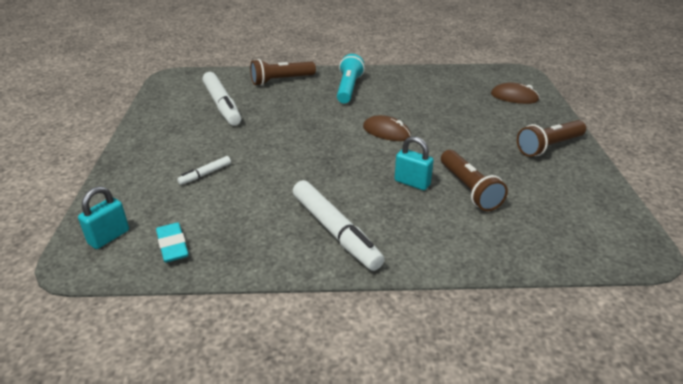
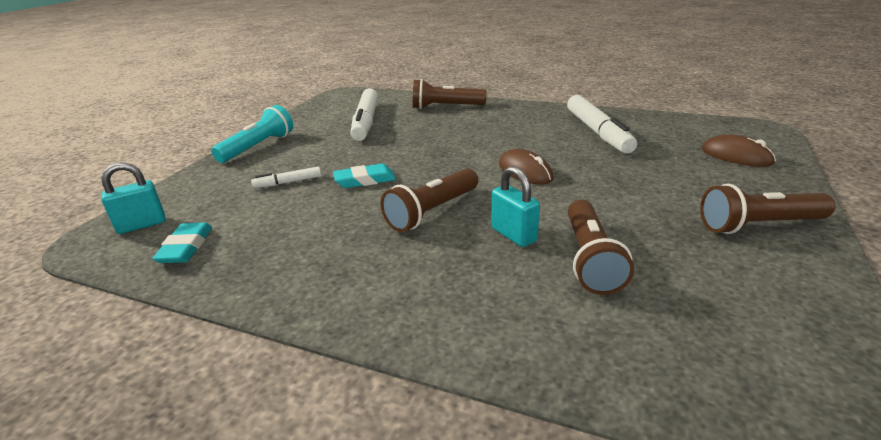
camera: 25 degrees right, 5 degrees down
white marker [293,180,384,271] -> white marker moved to [567,95,637,154]
turquoise flashlight [337,54,365,103] -> turquoise flashlight moved to [211,105,293,163]
none -> turquoise eraser [333,164,396,188]
none -> brown flashlight [381,169,478,232]

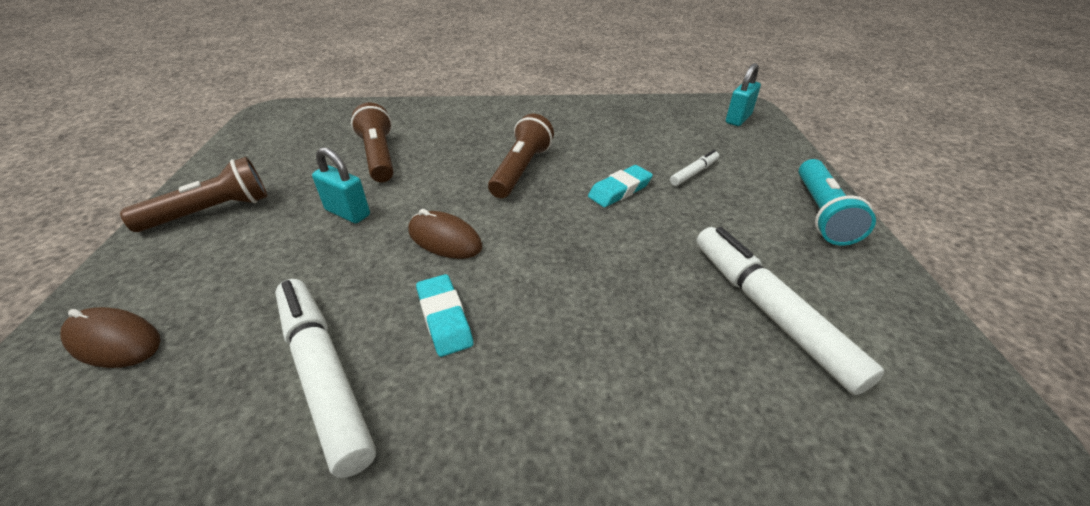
camera: 155 degrees right, 10 degrees up
turquoise eraser [152,222,212,263] -> turquoise eraser moved to [416,274,473,357]
brown flashlight [413,79,487,109] -> none
turquoise padlock [492,166,540,247] -> turquoise padlock moved to [312,147,370,223]

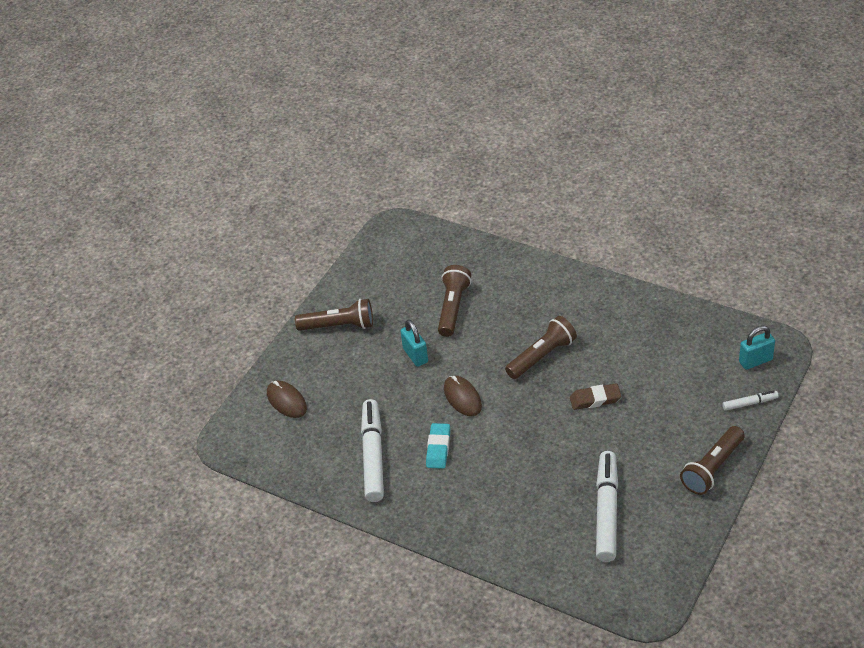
camera: 35 degrees right, 5 degrees up
turquoise eraser [588,165,653,207] -> brown eraser [570,383,621,410]
white marker [670,150,719,186] -> white marker moved to [722,391,779,411]
turquoise flashlight [799,159,876,245] -> brown flashlight [680,426,745,495]

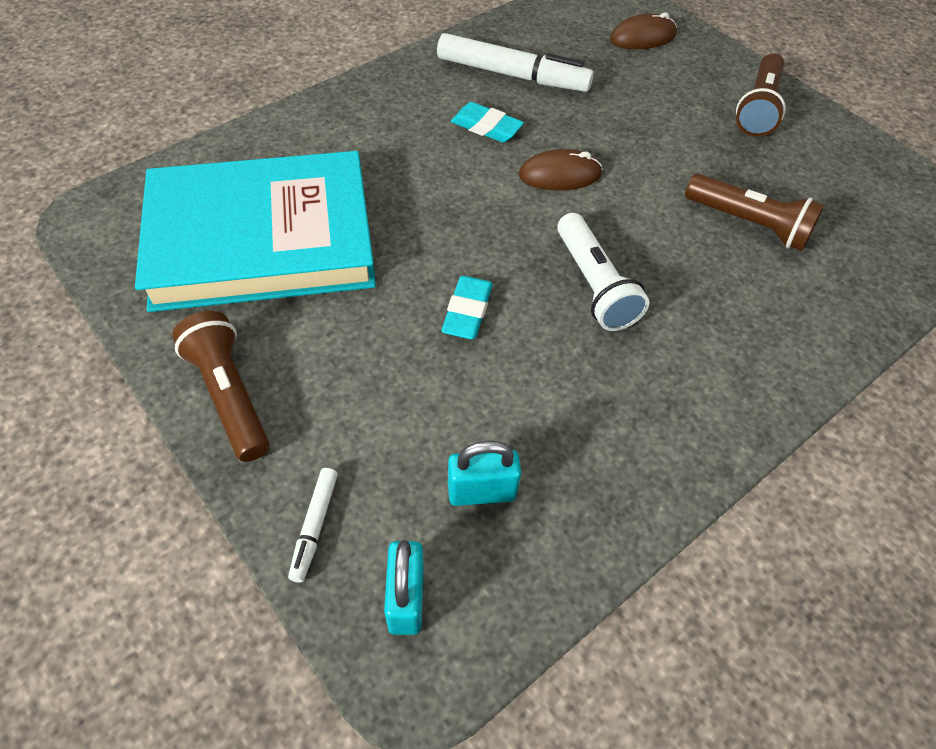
camera: 105 degrees right, 10 degrees up
turquoise padlock [400,319,428,367] -> turquoise padlock moved to [448,441,521,506]
brown flashlight [505,316,577,379] -> white flashlight [557,213,649,331]
brown eraser [570,383,621,410] -> turquoise eraser [441,276,493,339]
white marker [596,451,618,562] -> turquoise book [135,151,376,312]

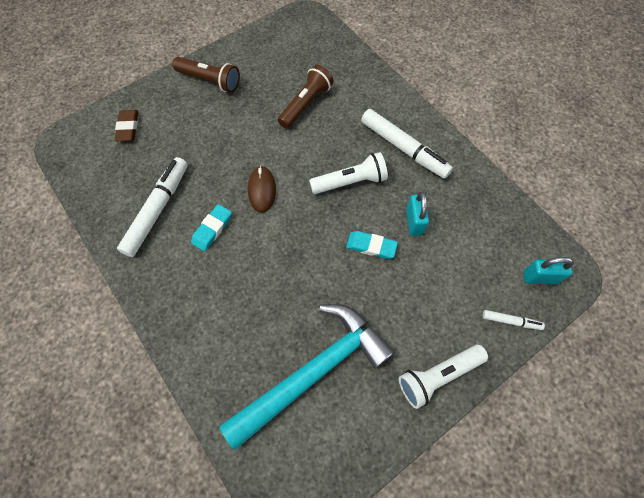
camera: 85 degrees left, 10 degrees up
turquoise book [135,151,376,312] -> turquoise hammer [220,304,395,450]
brown flashlight [172,311,270,462] -> white flashlight [399,345,488,409]
turquoise padlock [448,441,521,506] -> turquoise padlock moved to [406,192,429,236]
brown mouse [610,12,677,49] -> brown eraser [115,110,138,141]
none -> white marker [361,109,453,179]

